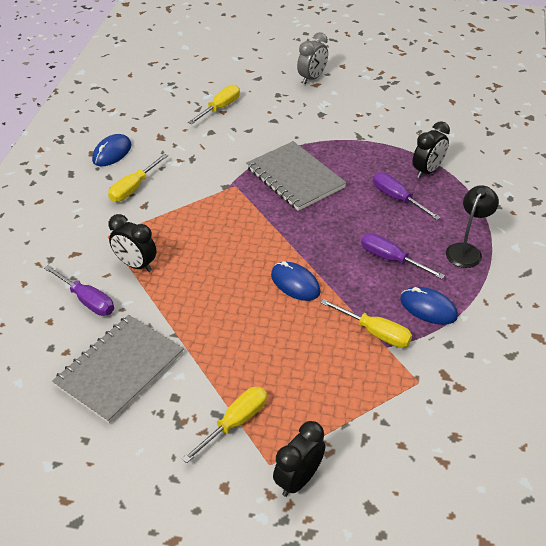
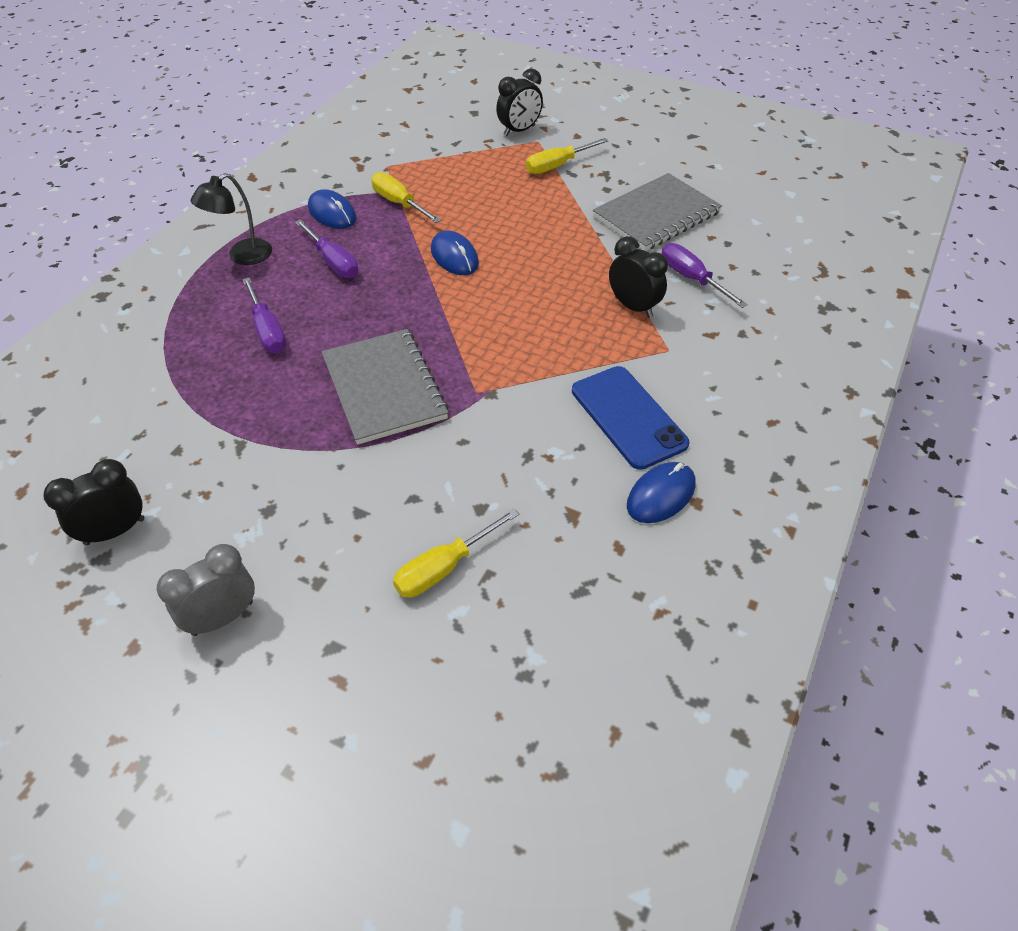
camera: 165 degrees left, 5 degrees up
yellow screwdriver [108,154,168,202] -> blue phone [572,366,689,470]
black clock [413,121,450,179] -> black clock moved to [43,459,145,545]

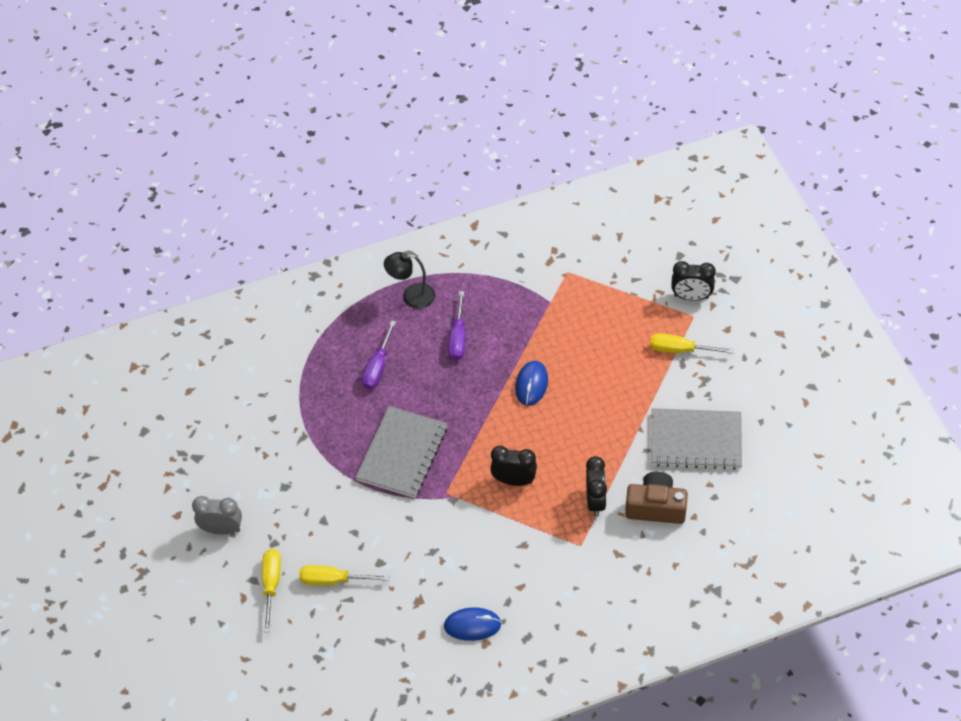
camera: 45 degrees right, 5 degrees up
black clock [43,459,145,545] -> black clock moved to [490,446,537,486]
blue mouse [308,189,356,229] -> none
yellow screwdriver [371,172,441,223] -> yellow screwdriver moved to [262,549,281,632]
blue phone [572,366,689,470] -> none
purple screwdriver [661,243,748,308] -> brown camera [625,472,688,524]

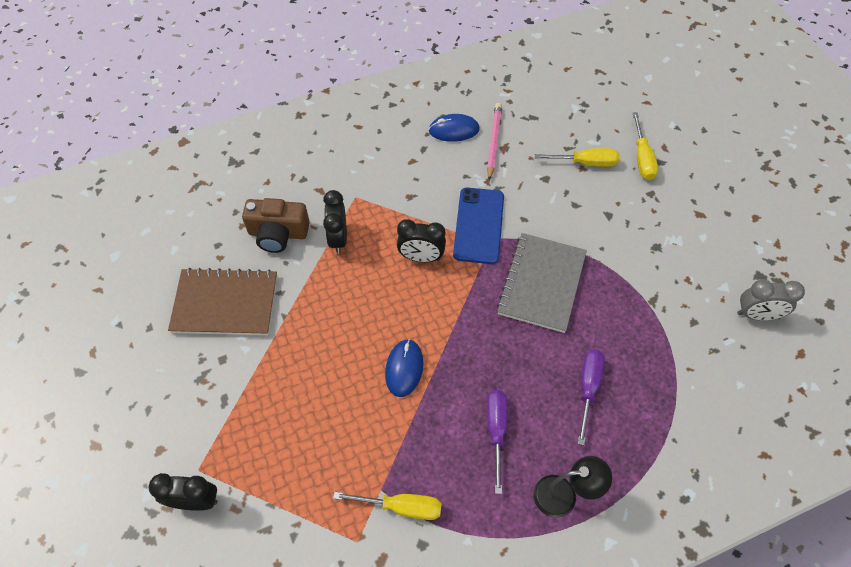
camera: 175 degrees right, 5 degrees up
grey clock [192,496,242,535] -> grey clock moved to [737,279,805,320]
yellow screwdriver [650,333,734,354] -> yellow screwdriver moved to [333,492,442,520]
grey notebook [651,408,742,470] -> brown notebook [168,268,277,335]
none -> blue phone [453,188,504,264]
none -> pink pencil [487,103,502,181]

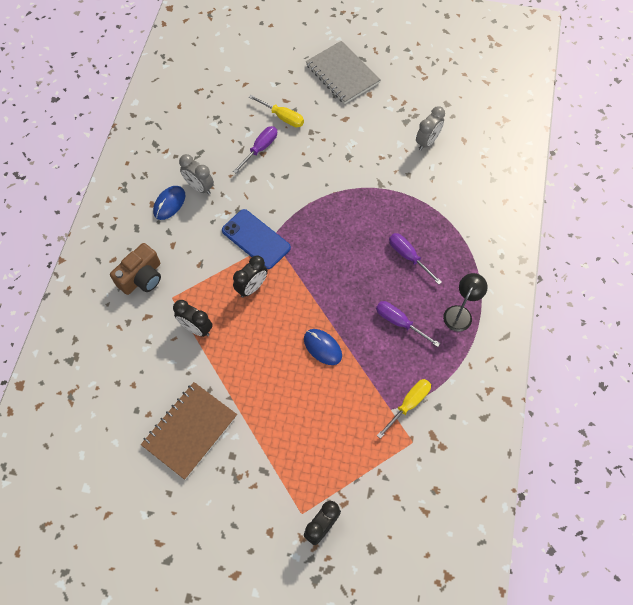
camera: 55 degrees left, 5 degrees up
brown camera [242,198,310,253] -> brown camera moved to [110,243,161,295]
pink pencil [487,103,502,181] -> grey clock [179,154,214,195]
grey notebook [497,233,587,333] -> grey notebook moved to [306,41,381,104]
yellow screwdriver [535,148,620,167] -> purple screwdriver [233,126,277,173]

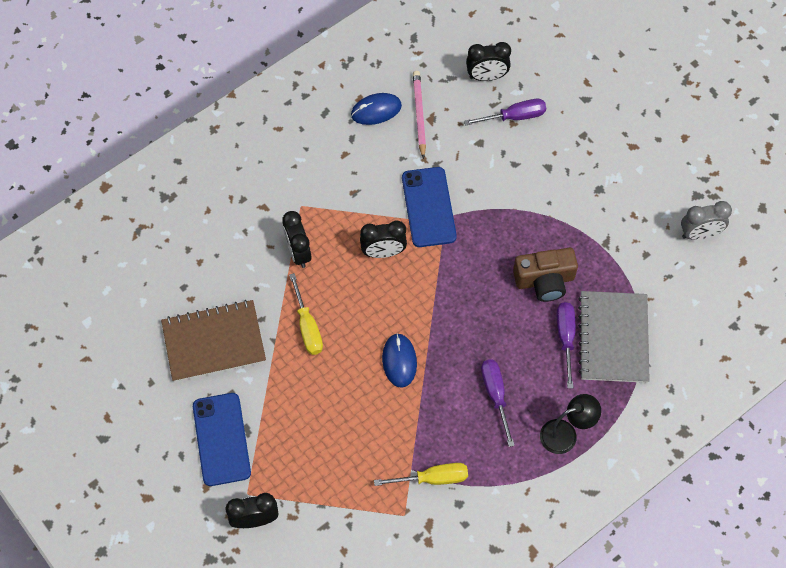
camera: 40 degrees right, 0 degrees up
brown camera [110,243,161,295] -> brown camera moved to [513,248,578,302]
grey clock [179,154,214,195] -> pink pencil [413,71,426,159]
yellow screwdriver [249,95,304,127] -> yellow screwdriver moved to [289,273,323,355]
grey notebook [306,41,381,104] -> grey notebook moved to [578,291,650,383]
none -> blue phone [193,393,251,486]
none -> black clock [466,42,511,81]

